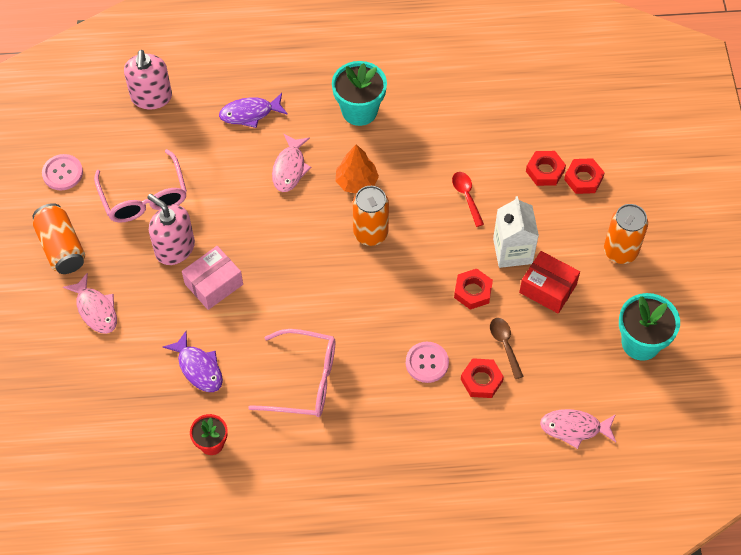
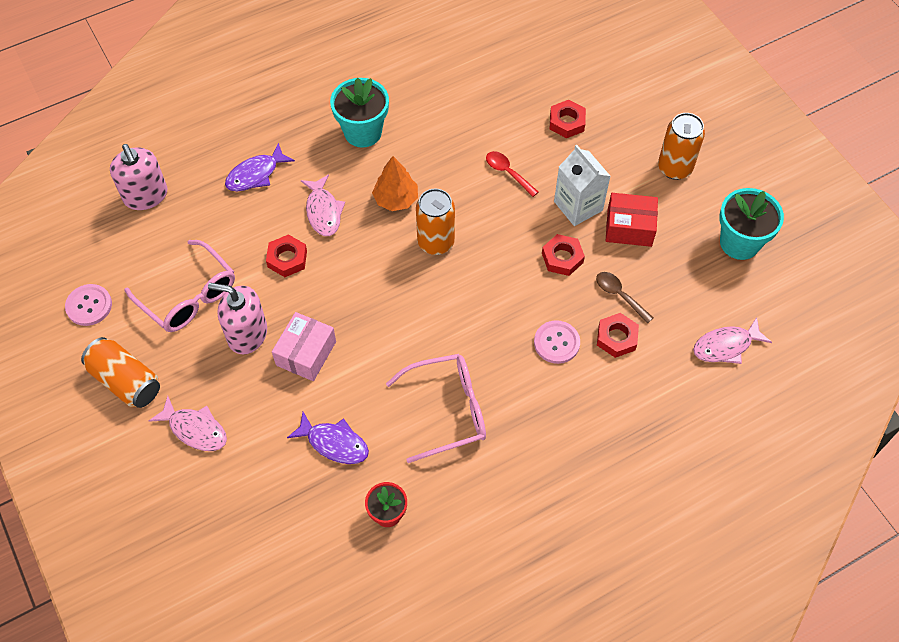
camera: 25 degrees left, 0 degrees up
red nut [564,158,605,194] -> red nut moved to [266,234,307,277]

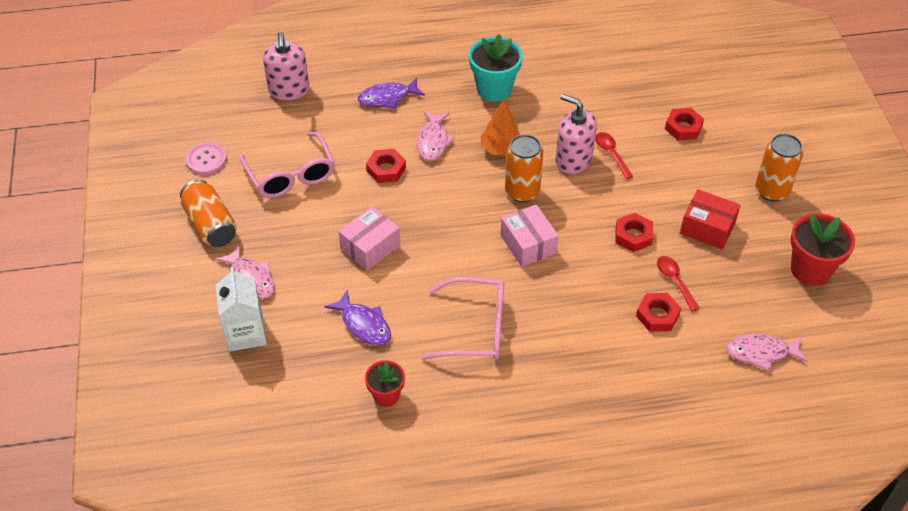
camera: 20 degrees right, 10 degrees down
pink soap dispenser [208,283,267,355] -> pink soap dispenser moved to [556,94,597,174]
pink button [534,320,580,364] -> none
white carton [554,145,611,226] -> white carton moved to [216,267,267,352]
brown spoon [596,272,653,323] -> red spoon [657,256,700,312]
turquoise flower pot [719,188,784,260] -> red flower pot [791,214,855,286]
none -> pink box [501,204,559,267]

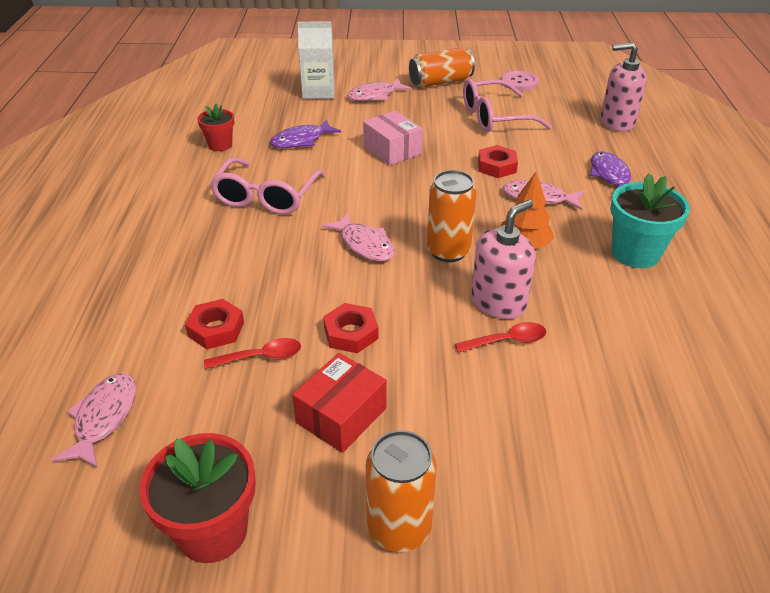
camera: 100 degrees right, 10 degrees down
pink box [501,204,559,267] -> pink fish [322,213,395,261]
red nut [665,108,704,141] -> none

